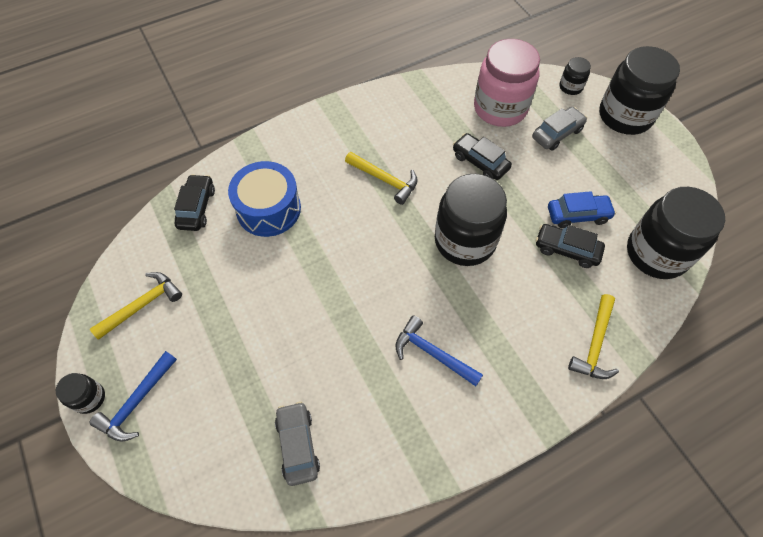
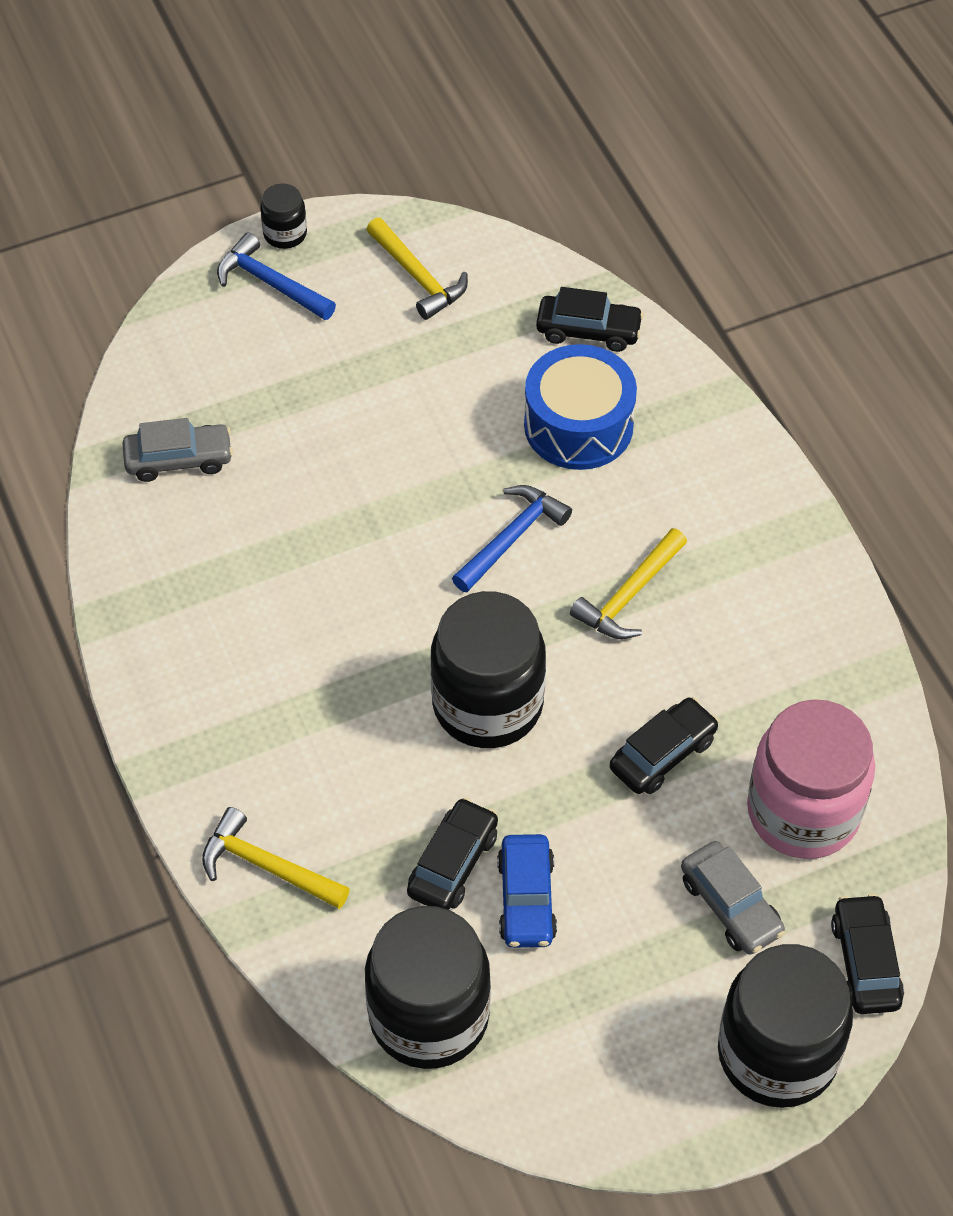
camera: 95 degrees right, 5 degrees down
blue hammer [395,315,483,386] -> blue hammer moved to [452,485,572,592]
black jar [559,57,591,95] -> black car [831,894,904,1014]

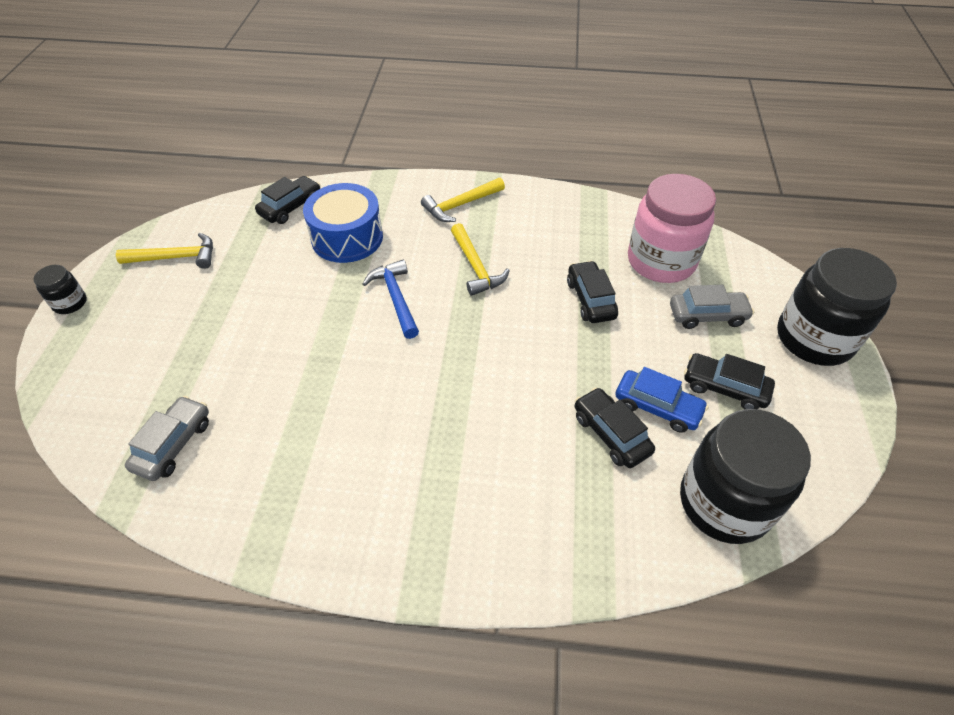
camera: 60 degrees left, 5 degrees down
yellow hammer [202,807,350,909] -> yellow hammer moved to [421,178,505,222]
blue hammer [217,232,336,320] -> none
black jar [430,591,546,748] -> none
black car [831,894,904,1014] -> black car moved to [684,353,775,409]

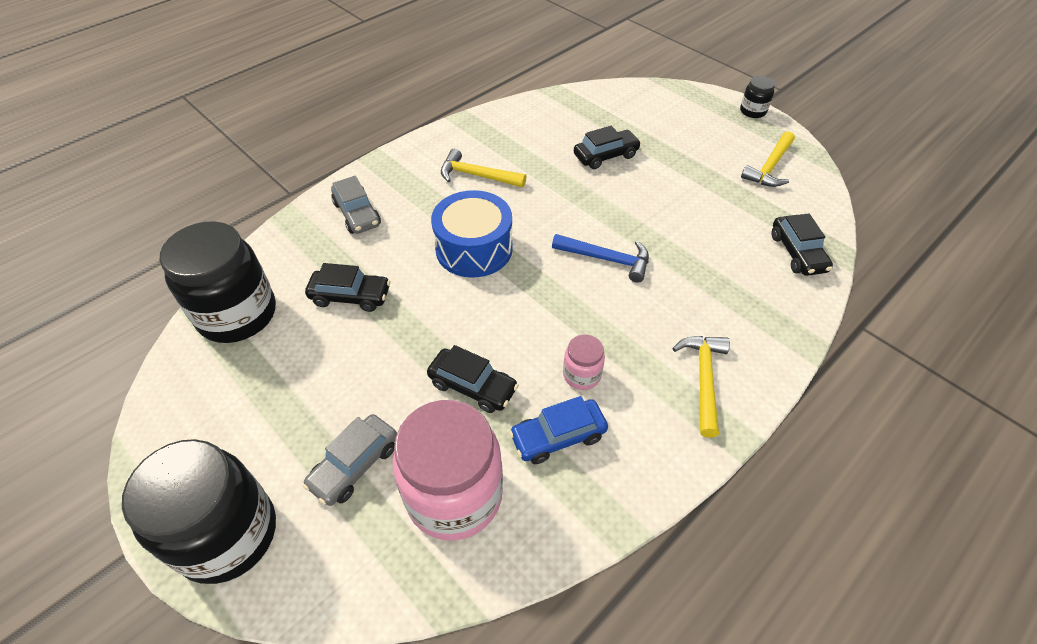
camera: 130 degrees right, 0 degrees up
grey car [125,396,209,481] -> grey car moved to [331,176,381,234]
blue drum [303,183,383,263] -> blue drum moved to [431,190,513,278]
yellow hammer [451,223,510,296] -> yellow hammer moved to [441,149,526,187]
blue car [615,367,709,433] -> blue car moved to [509,396,608,464]
black car [684,353,775,409] -> black car moved to [574,126,641,169]
none -> pink jar [563,335,605,390]

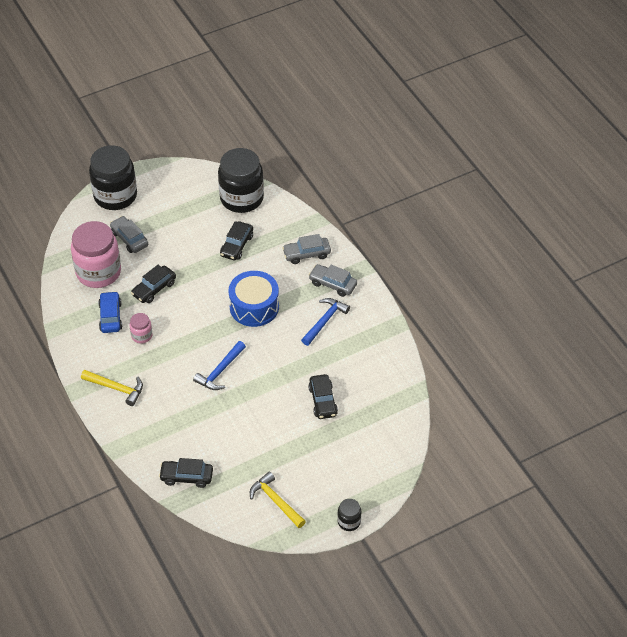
camera: 105 degrees right, 0 degrees up
yellow hammer [441,149,526,187] -> blue hammer [301,298,350,346]
none -> grey car [309,264,357,297]

